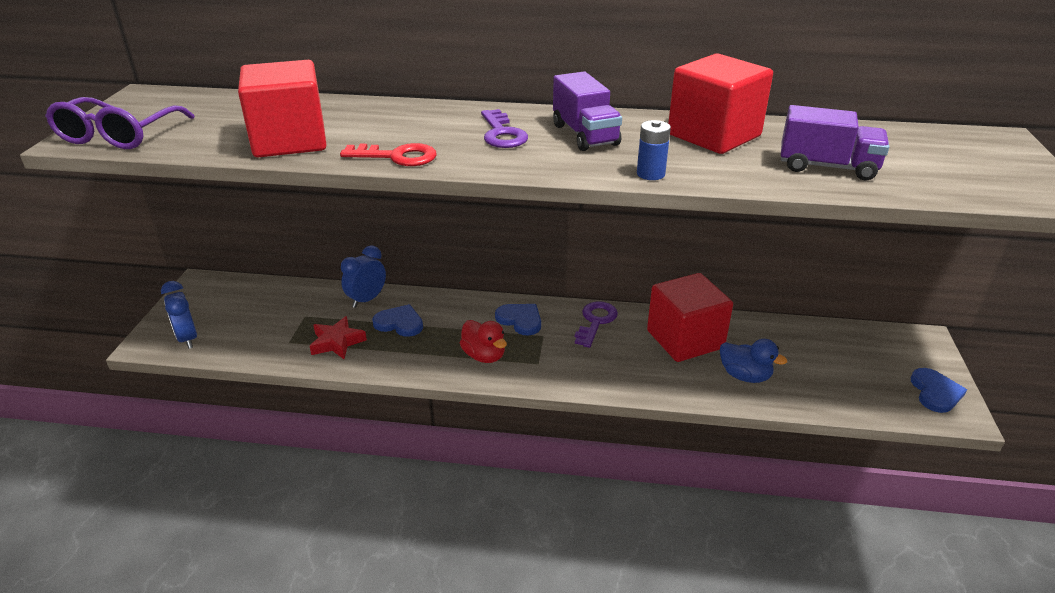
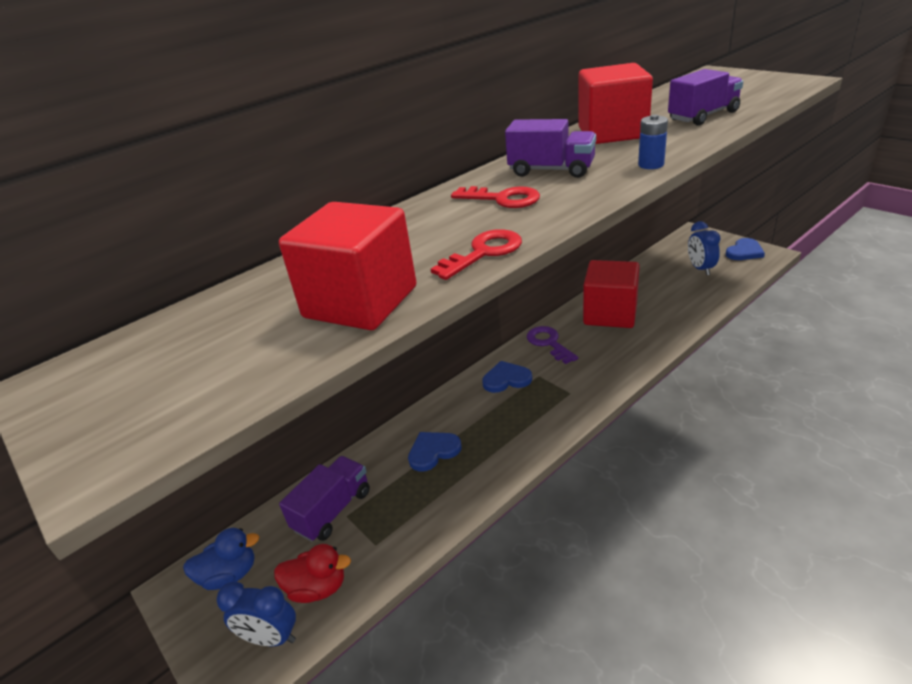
camera: 45 degrees left, 0 degrees up
purple glasses [45,97,195,149] -> none
red star [310,316,367,359] -> none
blue clock [341,245,386,308] -> blue clock moved to [688,221,721,275]
red duck [460,320,507,363] -> red duck moved to [274,544,351,603]
purple key [481,109,528,148] -> red key [451,186,540,208]
blue duck [720,339,787,383] -> blue duck moved to [183,528,259,590]
blue heart [911,368,967,413] -> blue heart turned 90 degrees clockwise [726,238,765,260]
none -> purple truck [279,456,370,542]

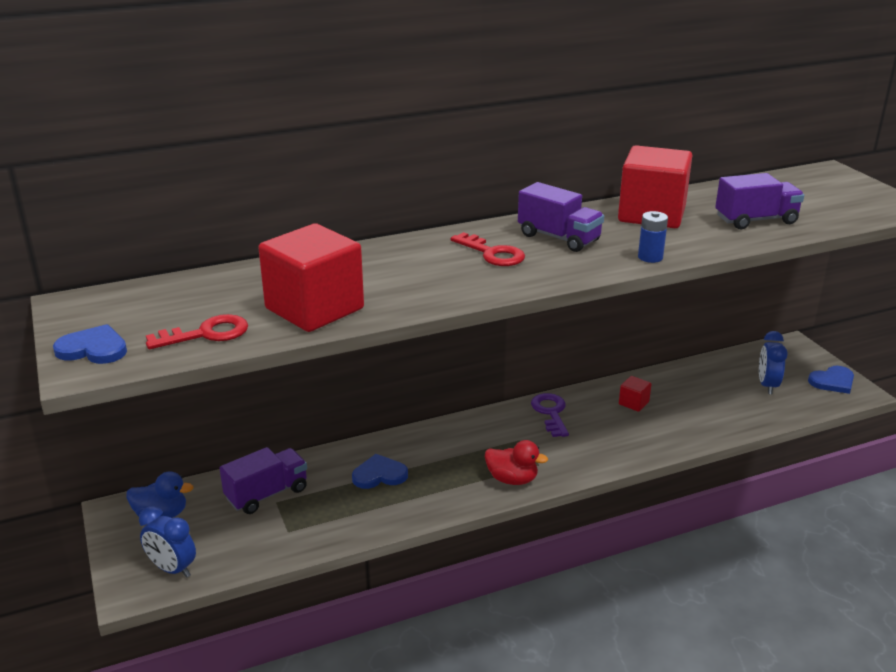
camera: 15 degrees right, 5 degrees down
red duck [274,544,351,603] -> red duck moved to [485,440,548,485]
red key [431,229,522,280] -> red key moved to [146,314,248,349]
blue heart [482,361,532,393] -> blue heart moved to [53,324,127,364]
red cube [583,260,640,328] -> red cube [619,376,652,412], size x0.43

